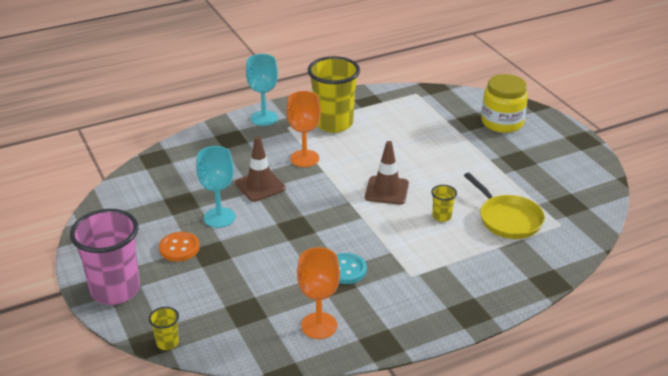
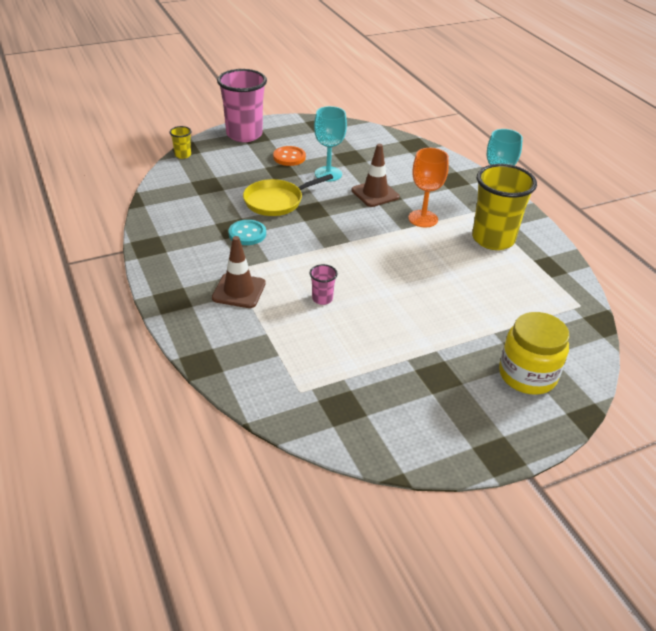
camera: 90 degrees right, 5 degrees up
orange goblet [297,247,340,339] -> none
brown traffic cone [365,141,409,205] -> brown traffic cone moved to [212,236,266,308]
yellow cup [431,185,457,222] -> pink cup [310,264,337,305]
yellow pan [464,173,545,239] -> yellow pan moved to [243,174,333,216]

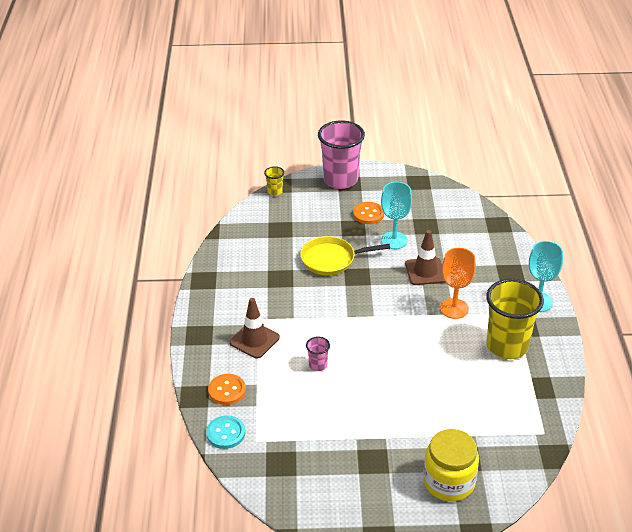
camera: 25 degrees right, 0 degrees up
turquoise button [228,220,266,245] -> turquoise button moved to [206,415,245,449]
none -> orange button [208,374,246,405]

